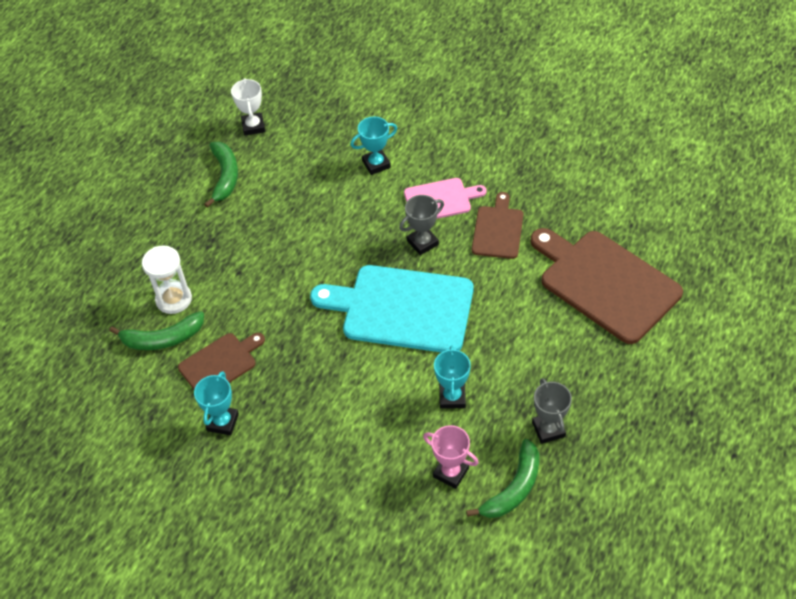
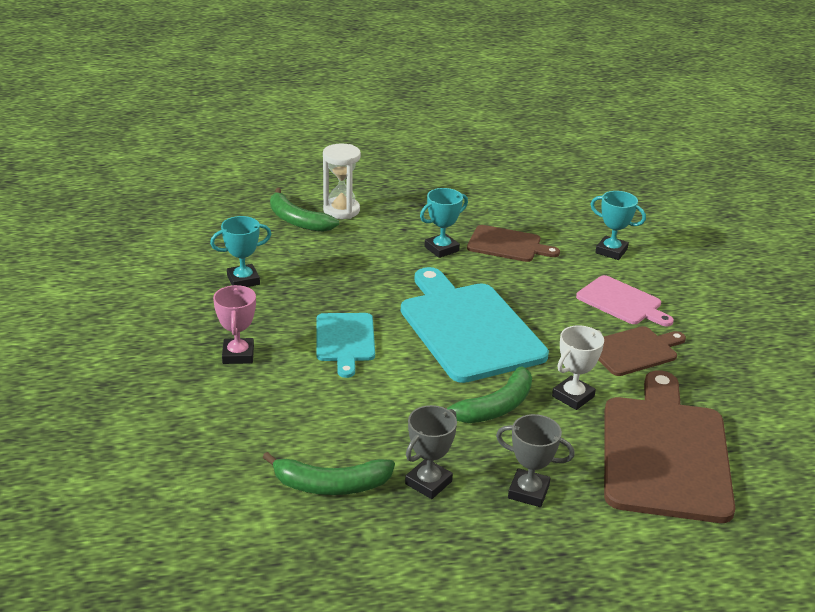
camera: 50 degrees right, 20 degrees down
brown cutting board [178,333,265,389] -> brown cutting board moved to [467,225,560,262]
green banana [204,142,238,208] -> green banana moved to [446,366,532,423]
white trophy [231,78,265,136] -> white trophy moved to [552,325,604,410]
grey trophy [399,195,444,255] -> grey trophy moved to [496,414,575,507]
pink trophy [423,425,479,489] -> pink trophy moved to [213,285,256,364]
turquoise trophy [434,346,471,409] -> turquoise trophy moved to [420,188,468,258]
none -> turquoise cutting board [316,313,375,378]

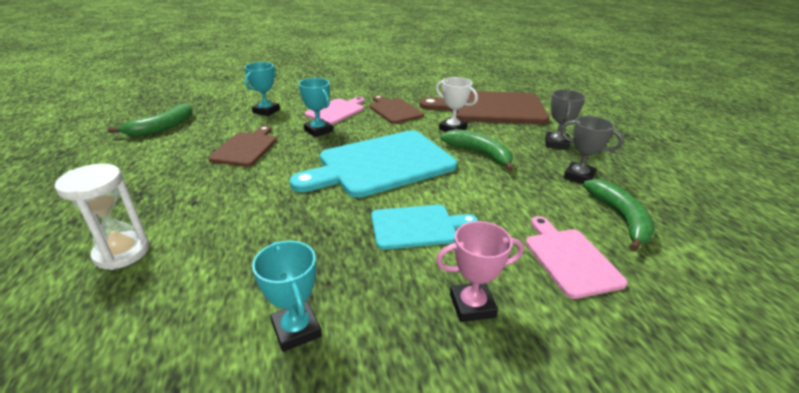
camera: 95 degrees left, 0 degrees up
green banana [270,188,339,232] -> green banana moved to [107,103,192,137]
turquoise trophy [420,188,468,258] -> turquoise trophy moved to [298,78,333,137]
none -> pink cutting board [526,216,628,299]

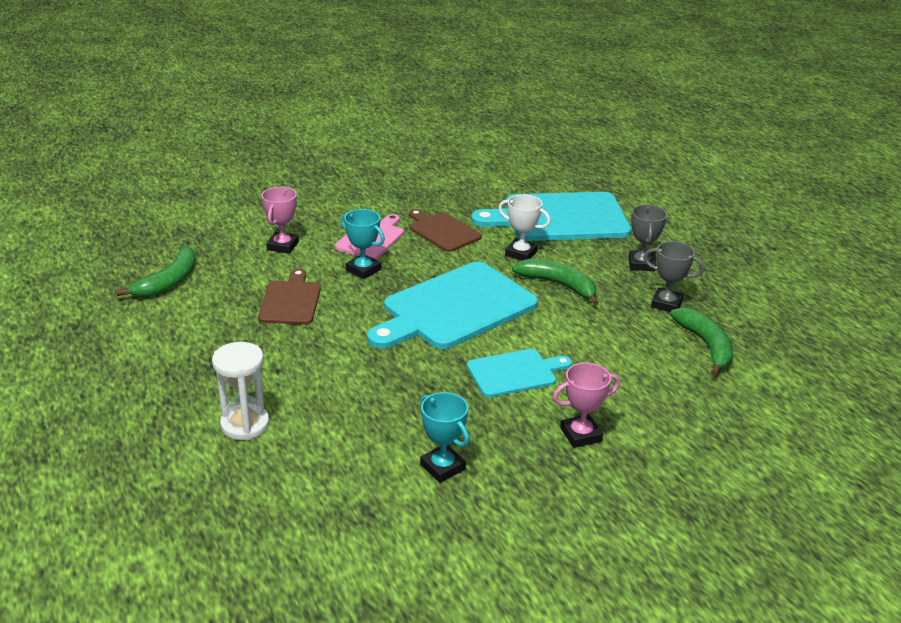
camera: 10 degrees left, 0 degrees up
turquoise trophy [245,62,280,116] -> pink trophy [262,187,299,254]
brown cutting board [420,91,549,124] -> turquoise cutting board [471,192,631,241]
pink cutting board [526,216,628,299] -> none

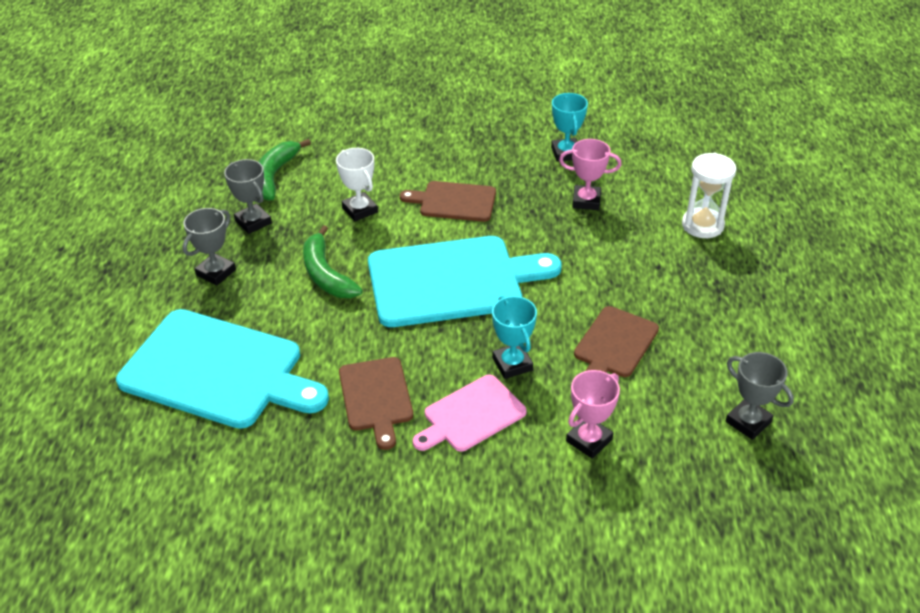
camera: 150 degrees left, 10 degrees up
green banana [116,246,196,297] -> grey trophy [726,352,794,440]
turquoise cutting board [467,349,572,397] -> brown cutting board [400,181,496,222]
white trophy [498,194,551,261] -> white trophy moved to [336,148,378,221]
pink trophy [553,363,620,448] -> pink trophy moved to [559,139,622,210]

